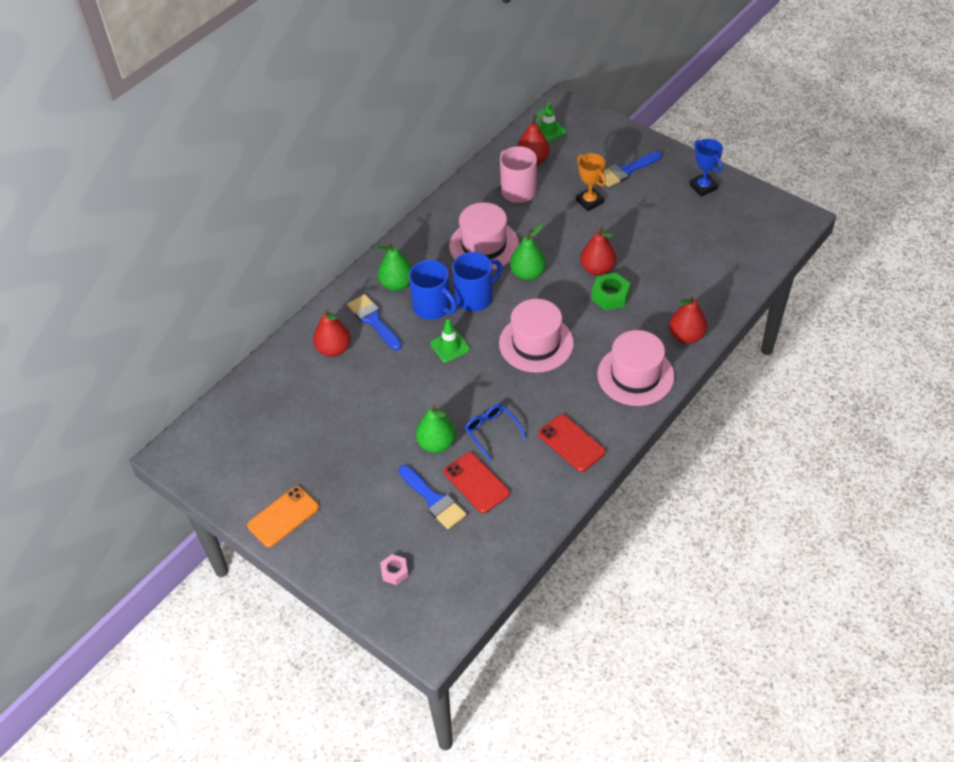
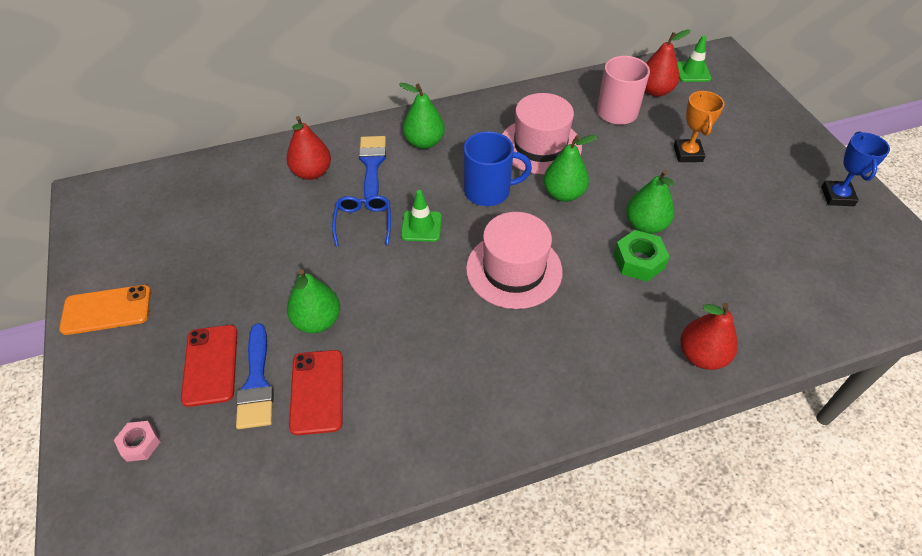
camera: 30 degrees right, 0 degrees up
blue mug [409,260,457,320] -> none
blue glasses [465,404,526,461] -> blue glasses moved to [332,195,391,247]
red phone [538,414,606,472] -> red phone moved to [181,325,238,407]
red pear [580,227,616,276] -> green pear [626,170,674,234]
pink hat [597,330,674,406] -> none
blue brush [601,151,662,187] -> none

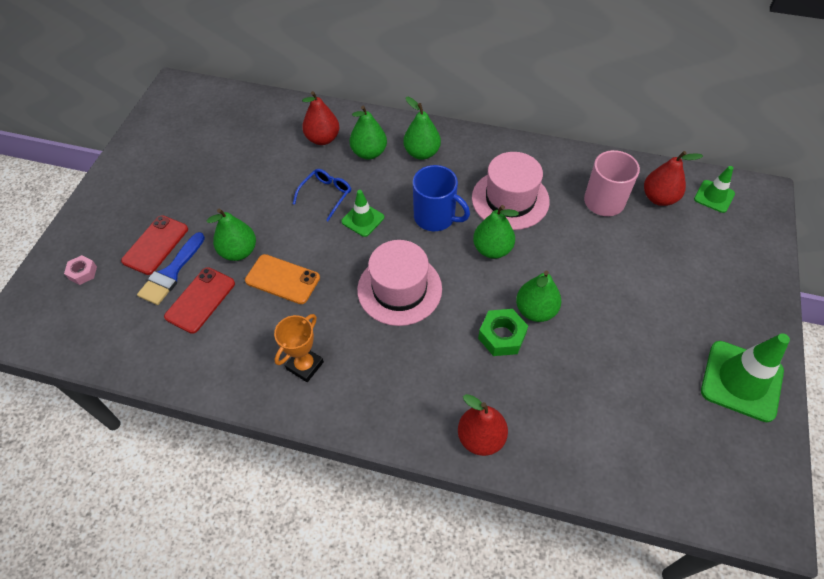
camera: 35 degrees right, 5 degrees up
orange phone [59,285,151,335] -> orange phone moved to [245,254,320,304]
blue brush [359,136,386,199] -> green pear [350,106,387,159]
orange trophy [674,90,724,162] -> orange trophy moved to [274,314,324,382]
blue trophy [821,131,890,206] -> green traffic cone [701,333,790,422]

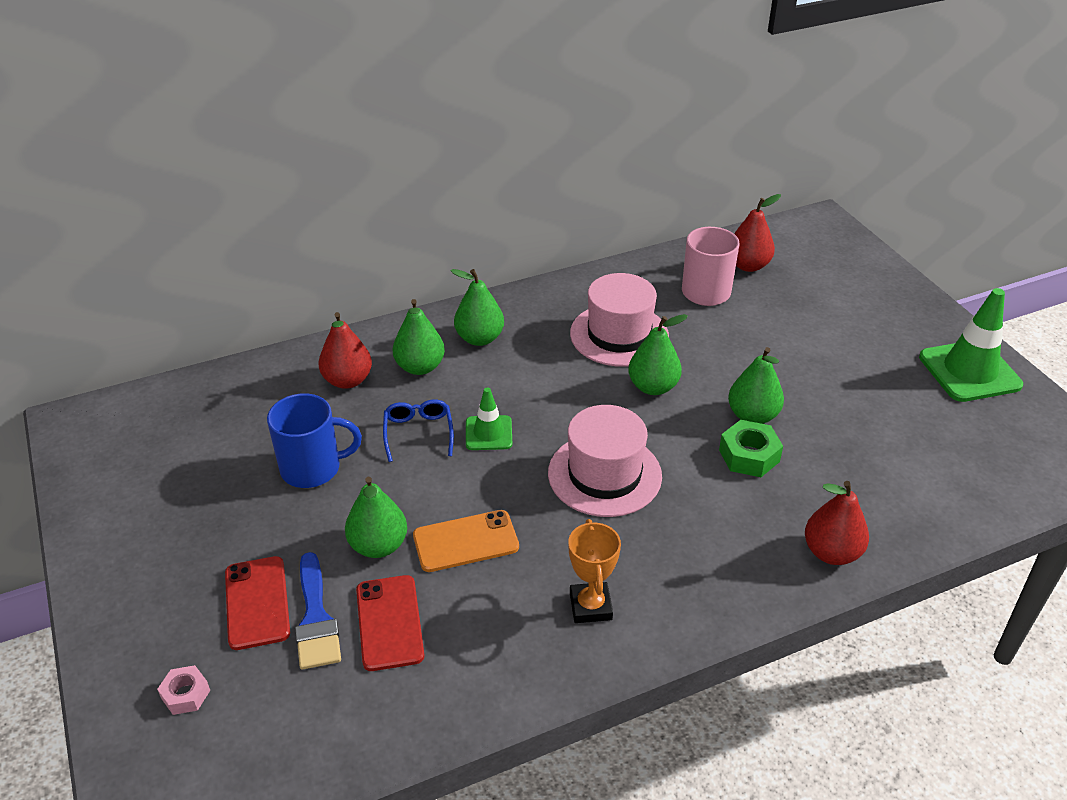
camera: 40 degrees left, 15 degrees down
blue mug [413,165,470,231] -> blue mug moved to [267,393,362,488]
green traffic cone [694,166,735,213] -> none

